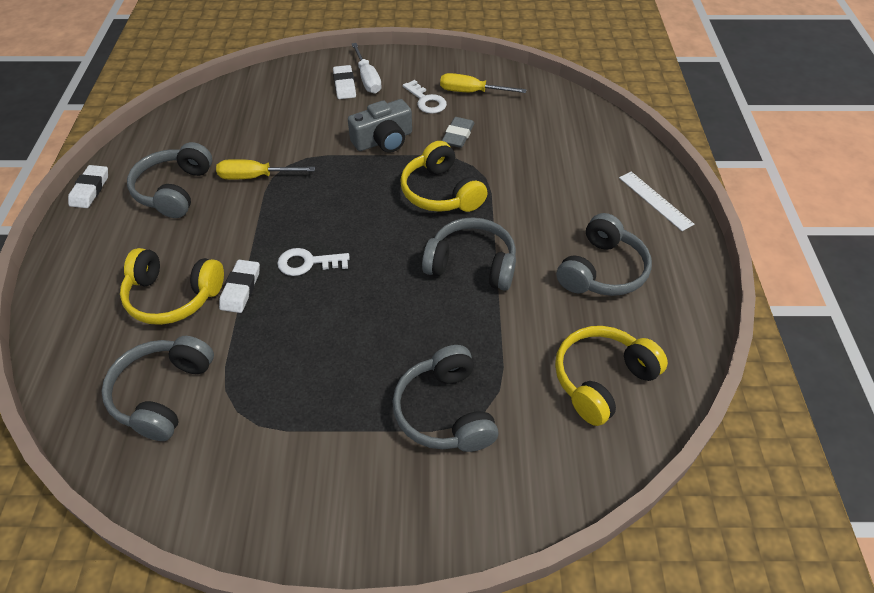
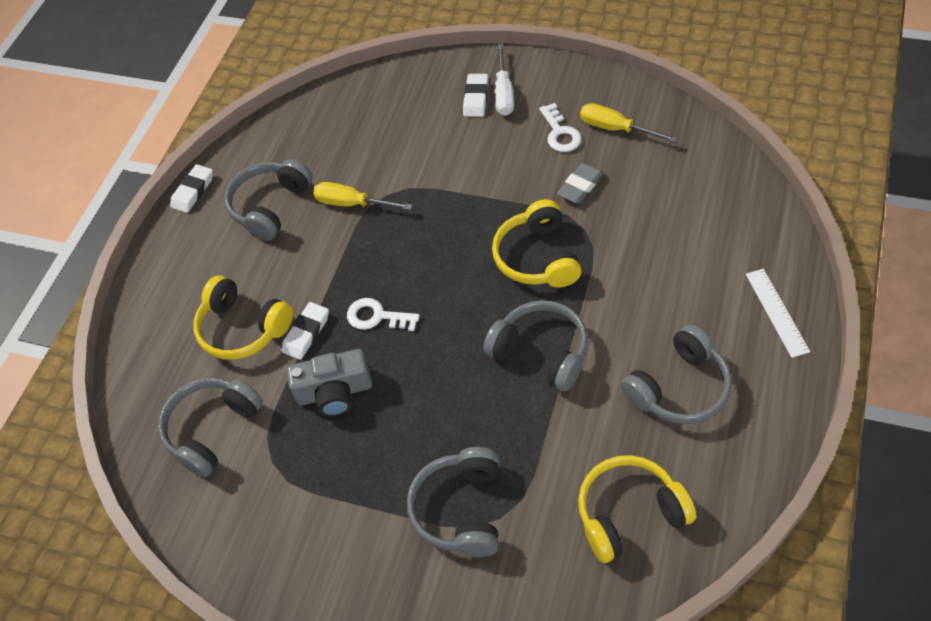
camera: 25 degrees right, 5 degrees up
grey camera [348,99,412,153] -> grey camera moved to [287,349,372,417]

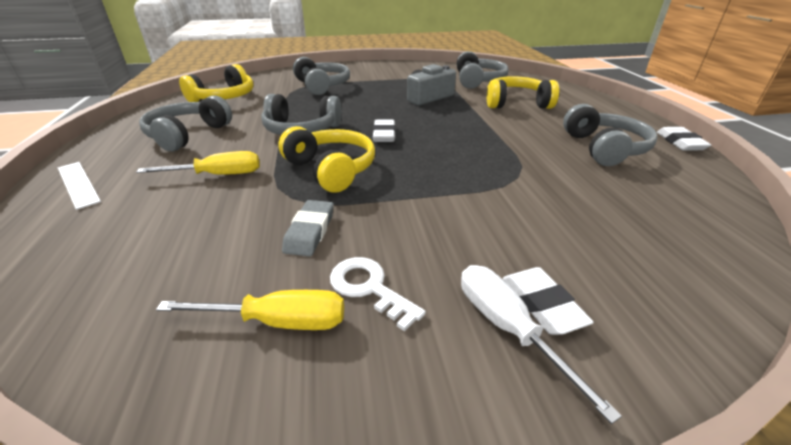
camera: 145 degrees right, 20 degrees down
white eraser [281,302,329,360] -> white eraser moved to [373,120,395,142]
yellow screwdriver [313,182,413,210] -> yellow screwdriver moved to [136,151,260,175]
white key [347,298,420,331] -> none

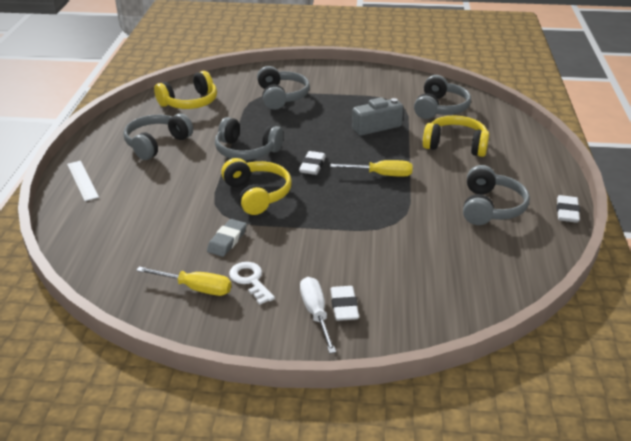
camera: 15 degrees right, 0 degrees up
yellow screwdriver [136,151,260,175] -> yellow screwdriver moved to [330,160,413,177]

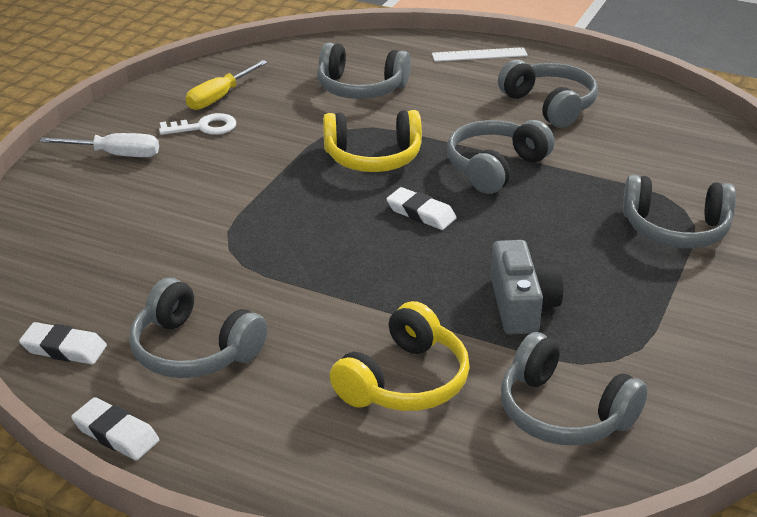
camera: 110 degrees right, 0 degrees up
yellow headphones [154,71,217,109] -> none
grey eraser [207,219,247,257] -> none
yellow screwdriver [330,160,413,177] -> none
white eraser [330,286,359,321] -> white eraser moved to [19,322,107,365]
none -> grey headphones [317,42,411,99]

